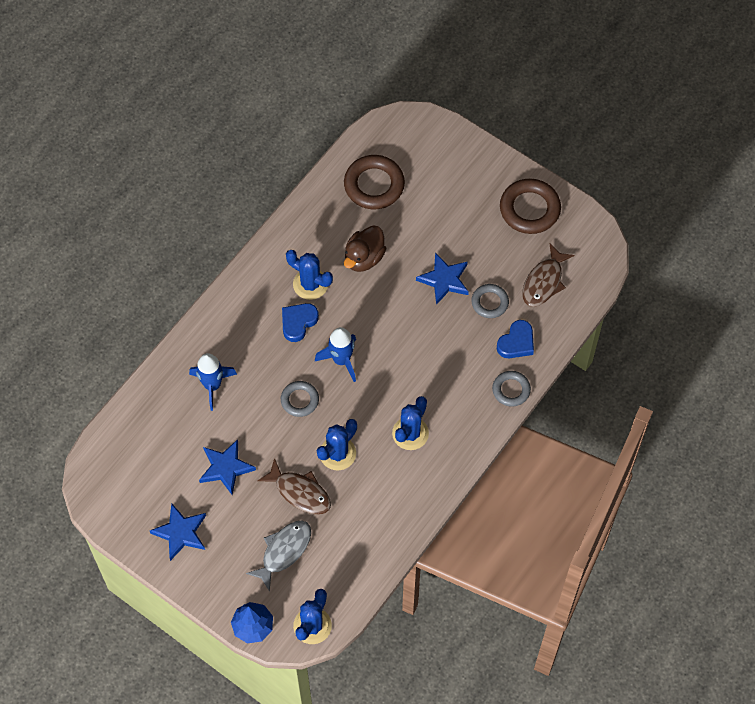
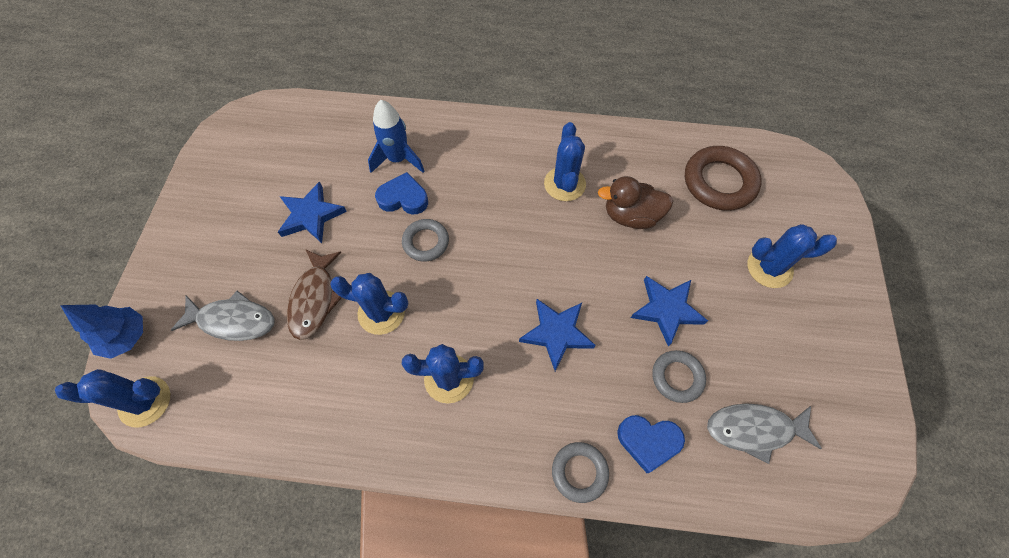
camera: 60 degrees right, 0 degrees up
blue star [150,503,206,561] -> blue star moved to [519,299,596,371]
blue heart [282,303,319,342] -> blue heart moved to [375,172,428,215]
blue rocket [315,327,356,382] -> none
brown ring [500,179,561,234] -> none
brown fish [522,244,575,307] -> grey fish [707,403,822,464]
none -> blue cactus [747,224,837,288]

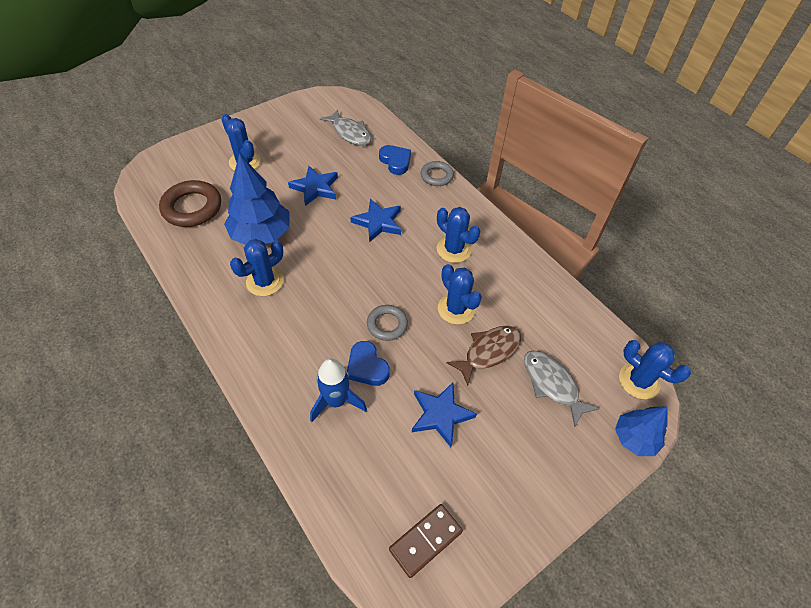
camera: 135 degrees left, 10 degrees down
brown duck [598,176,673,229] -> blue tree [224,154,290,245]
grey ring [652,350,706,403] -> none
none -> brown domino [389,504,463,578]

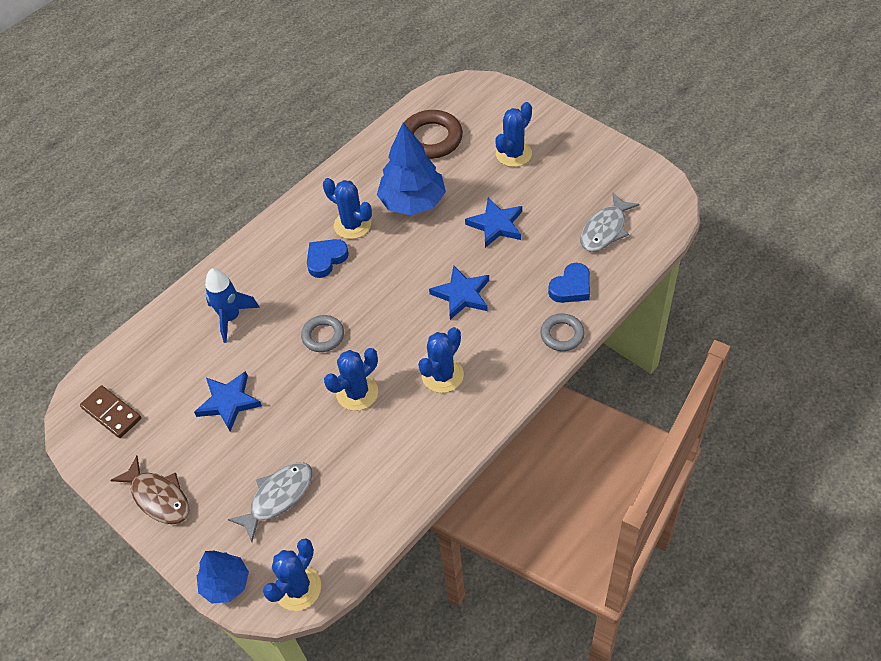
camera: 85 degrees right, 0 degrees up
blue heart [347,341,390,386] -> blue heart moved to [307,239,349,278]
brown fish [446,325,521,386] -> brown fish moved to [110,456,189,524]

